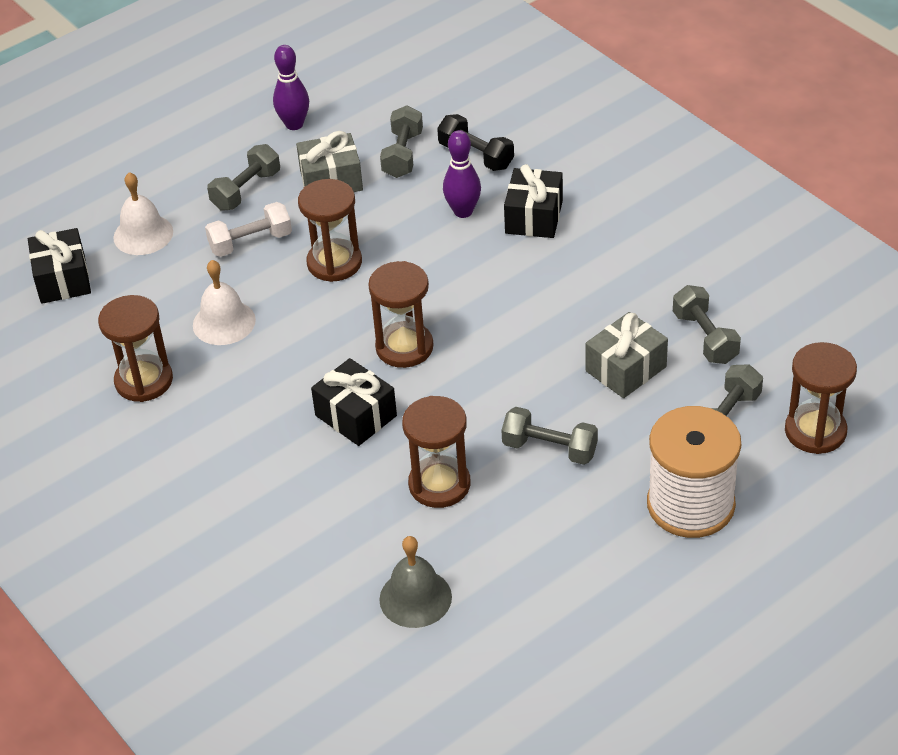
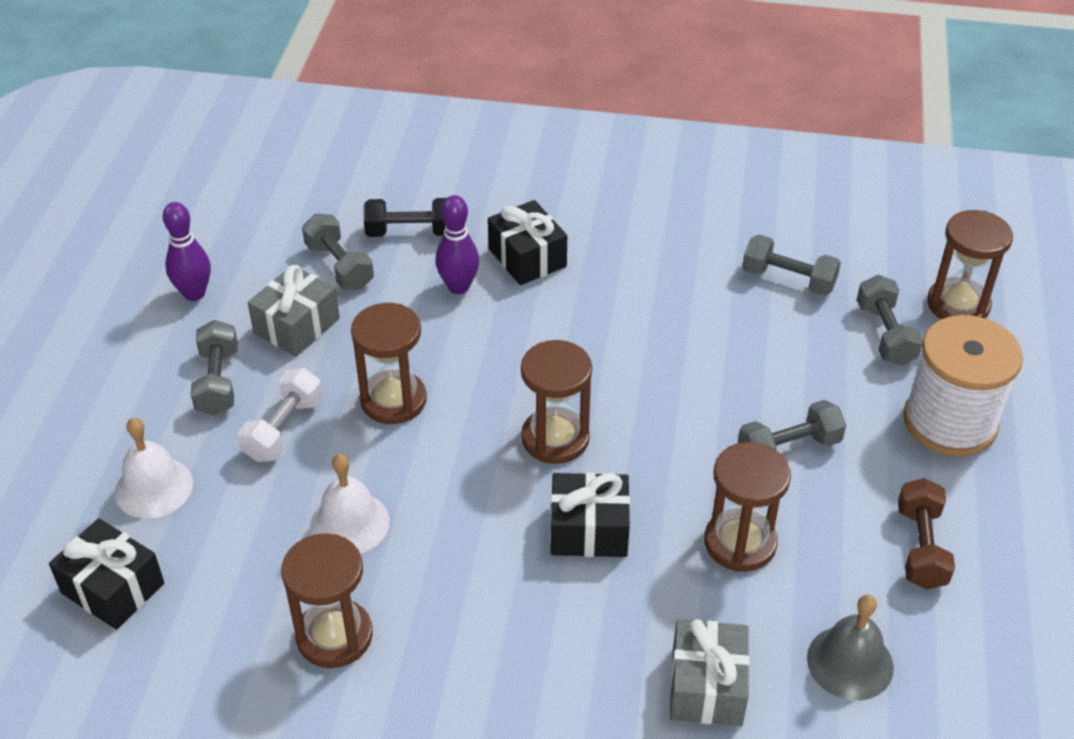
camera: 45 degrees left, 0 degrees up
grey gift [586,312,668,398] -> grey gift moved to [670,619,750,726]
none -> brown dumbbell [898,478,955,589]

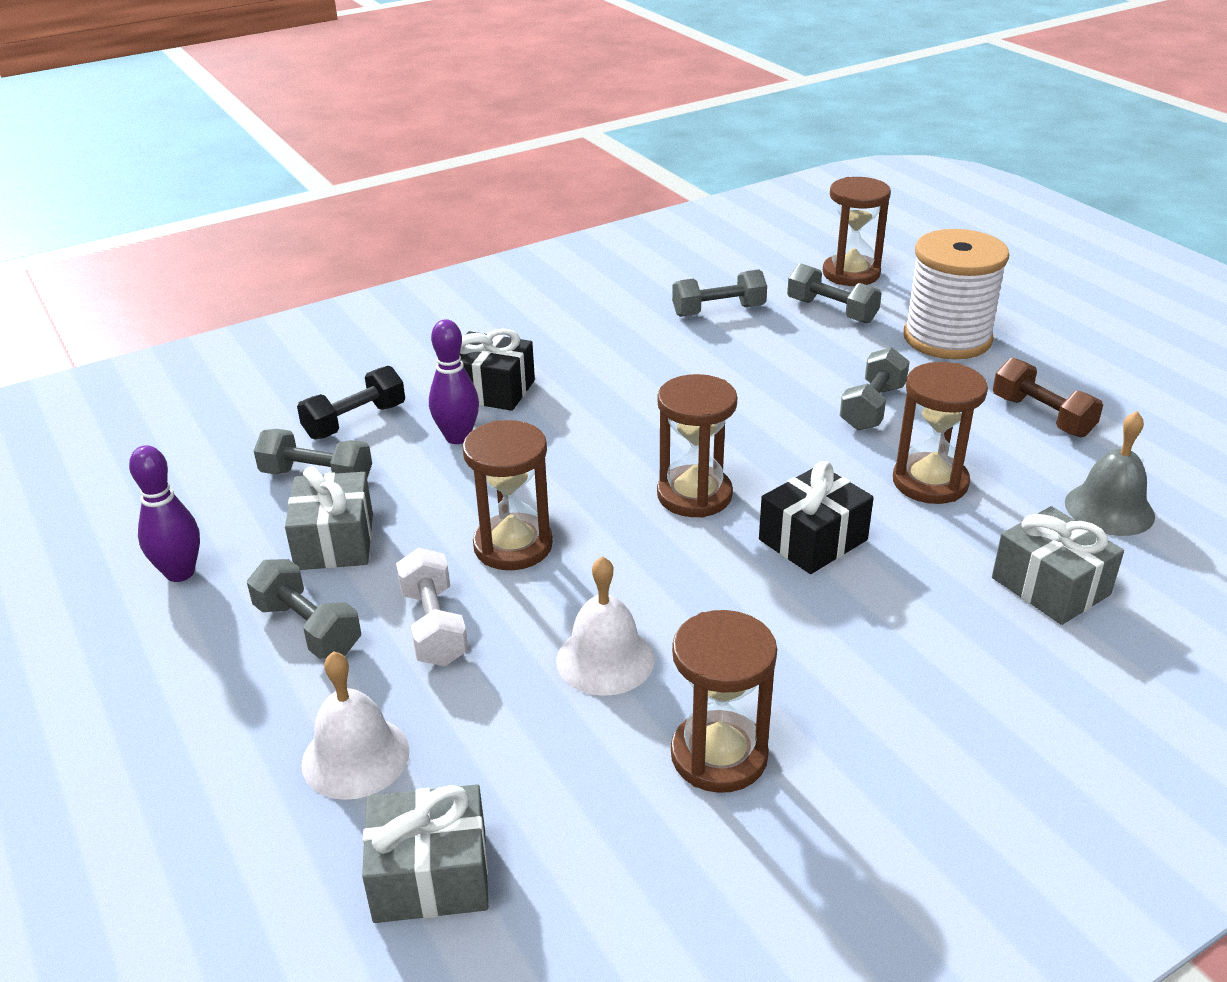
camera: 40 degrees left, 10 degrees down
black gift [49,518,164,630] -> grey gift [362,784,489,923]

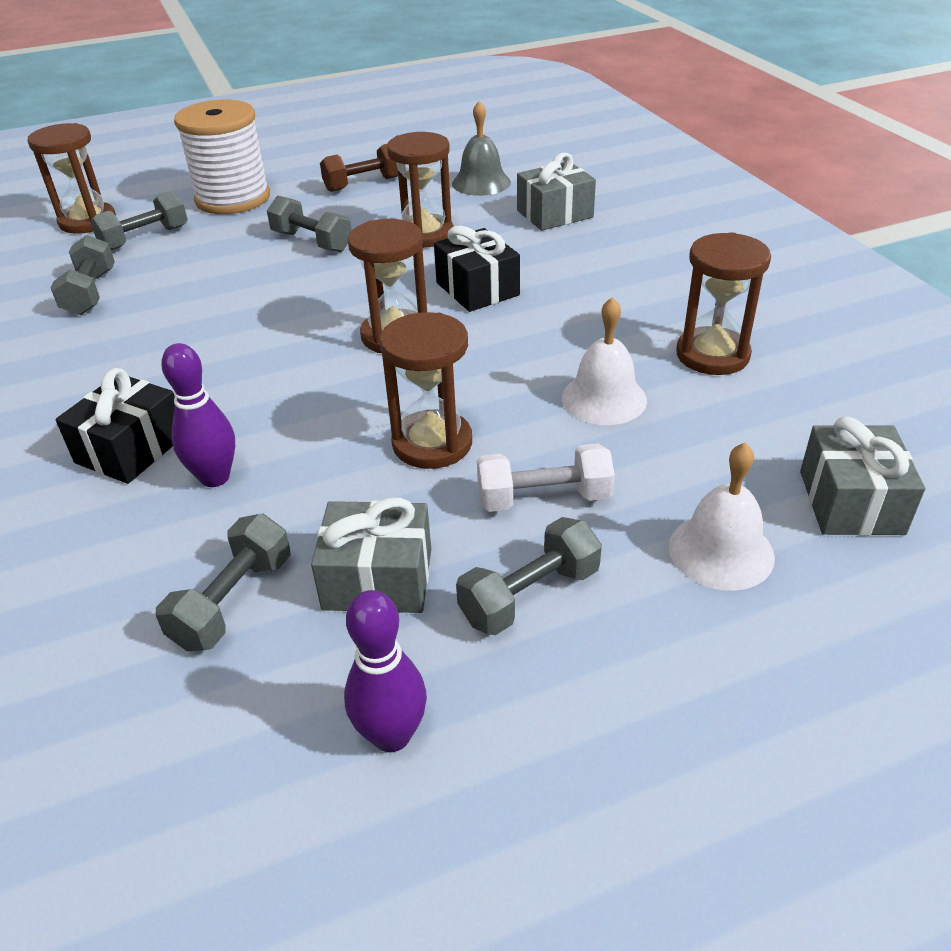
camera: 80 degrees left, 5 degrees up
black dumbbell [297,366,405,440] -> none

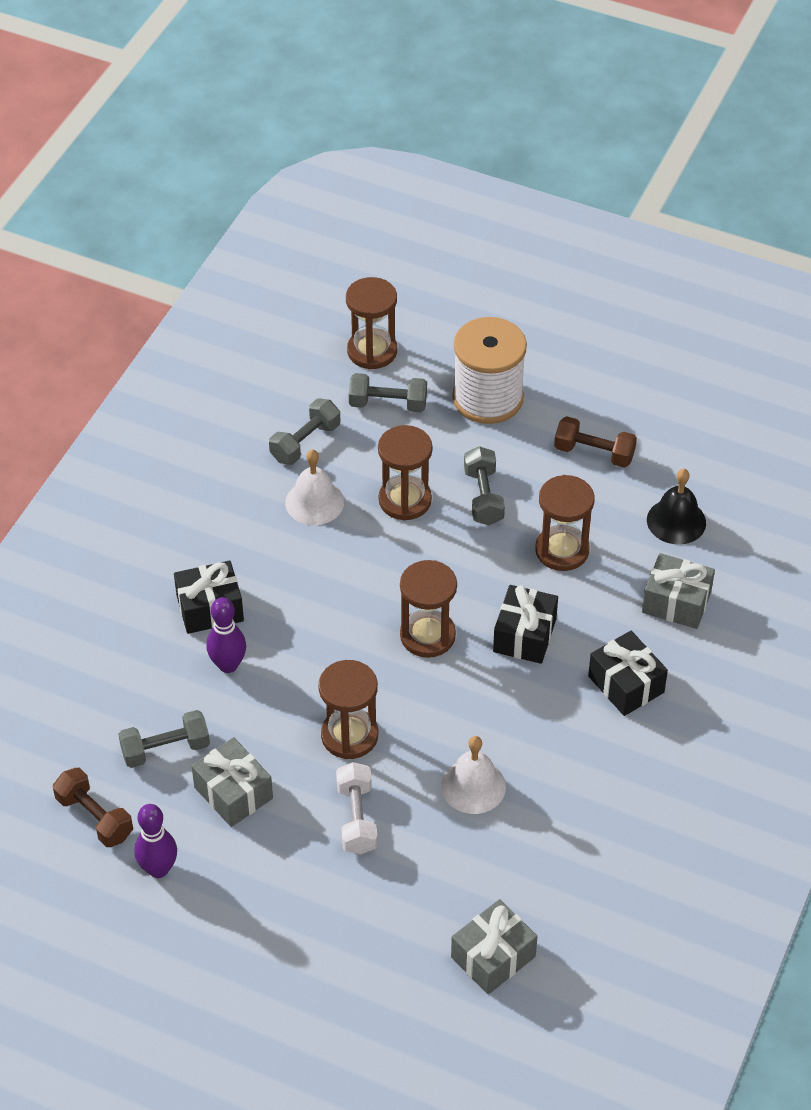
camera: 45 degrees right, 10 degrees up
grey bell [452,101,511,196] -> black bell [647,469,706,545]
grey dumbbell [456,517,602,635] -> none
white dumbbell [477,443,615,512] -> white dumbbell turned 45 degrees clockwise [336,762,378,854]
white bell [669,443,775,591] -> white bell moved to [285,450,344,525]
brown hourglass [676,232,771,375] -> brown hourglass moved to [378,425,433,521]
none -> brown dumbbell [53,768,133,847]
none -> black gift [588,631,668,716]

